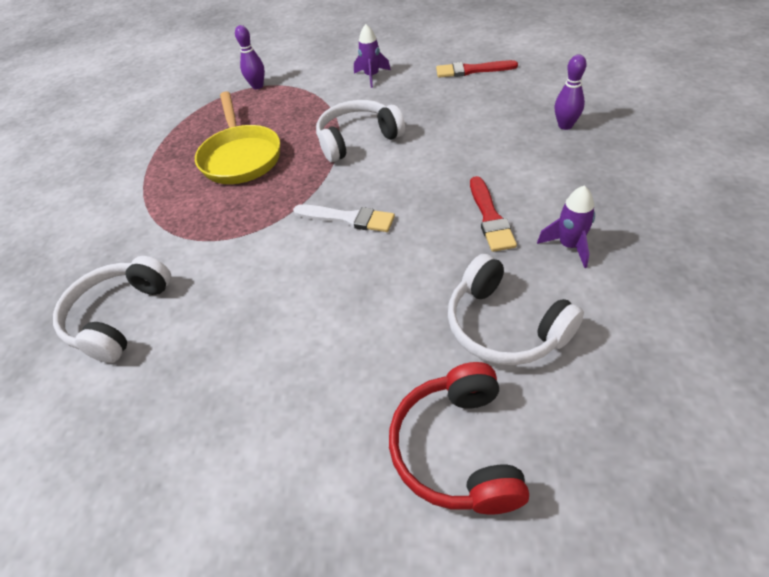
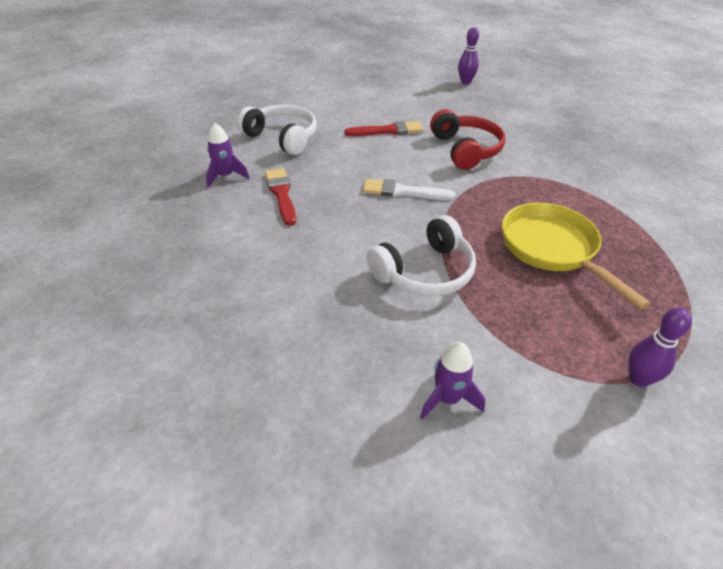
camera: 165 degrees right, 5 degrees down
white headphones [53,256,171,363] -> none
red headphones [389,362,529,515] -> red headphones moved to [430,109,505,170]
red brush [436,60,518,78] -> red brush moved to [344,121,423,136]
purple bowling pin [555,54,586,130] -> purple bowling pin moved to [458,27,479,84]

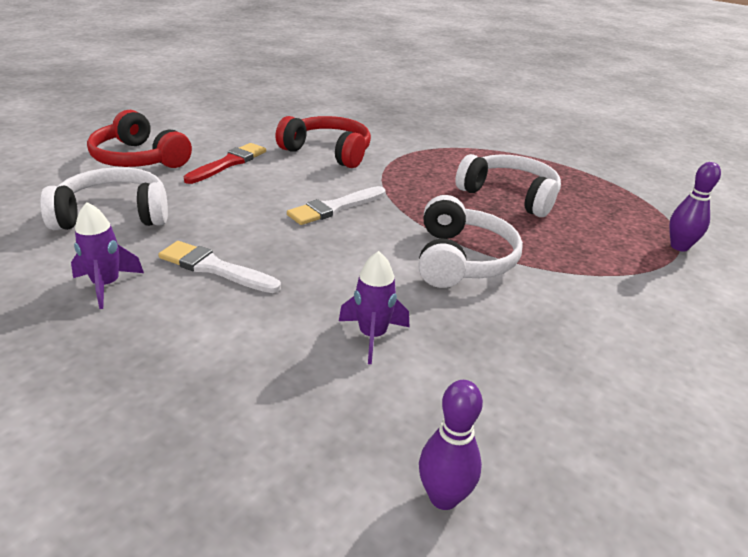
camera: 50 degrees left, 10 degrees down
red brush [265,168,296,226] -> white brush [158,241,281,293]
purple rocket [420,342,485,420] -> purple rocket moved to [339,251,409,364]
purple bowling pin [458,27,479,84] -> purple bowling pin moved to [419,380,483,510]
yellow pan [502,203,651,310] -> white headphones [455,154,561,217]
none -> red headphones [87,110,192,168]

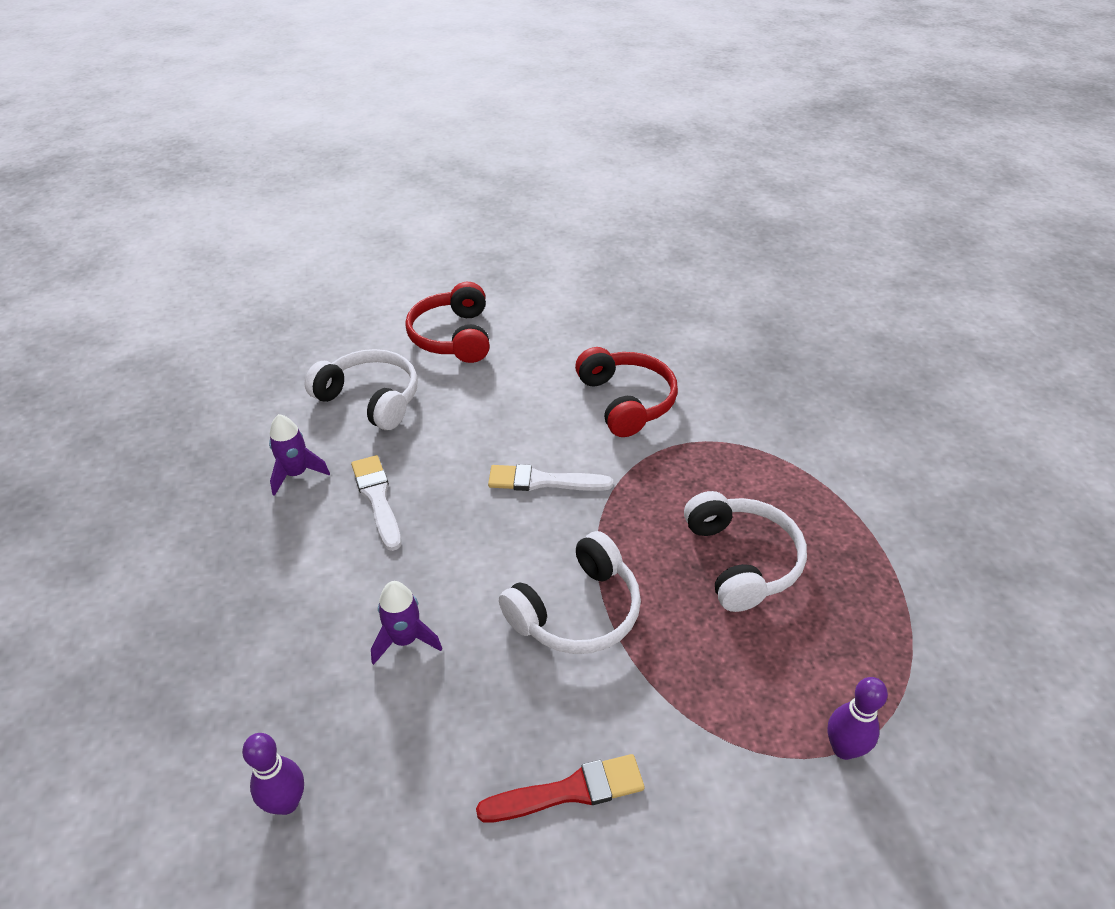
camera: 45 degrees right, 10 degrees up
red brush [184,143,266,184] -> red brush moved to [476,754,645,822]

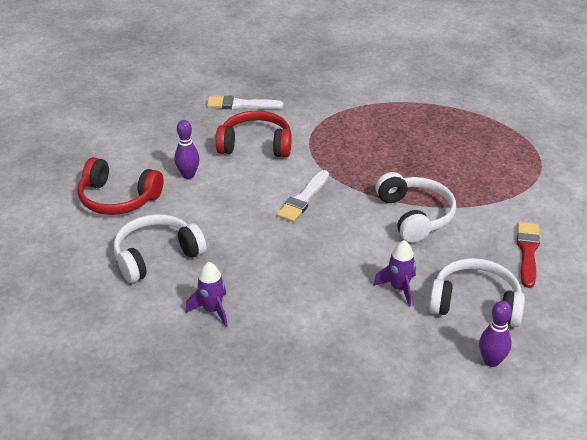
camera: 65 degrees left, 5 degrees down
white brush [351,455,401,551] -> white brush moved to [207,95,283,109]
white headphones [684,491,807,612] -> white headphones moved to [429,258,525,327]
purple bowling pin [828,677,888,760] -> purple bowling pin moved to [174,120,200,179]

